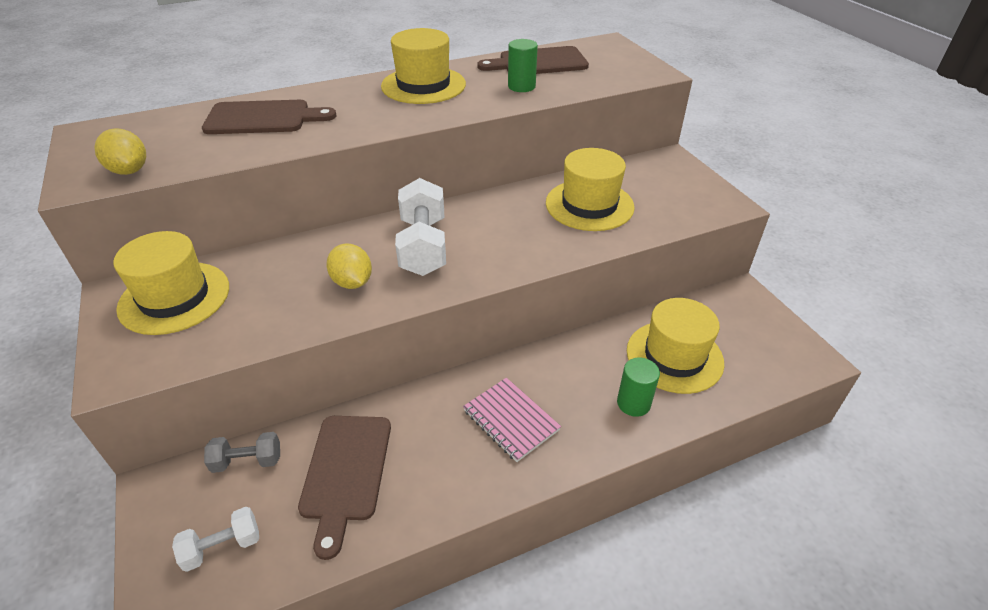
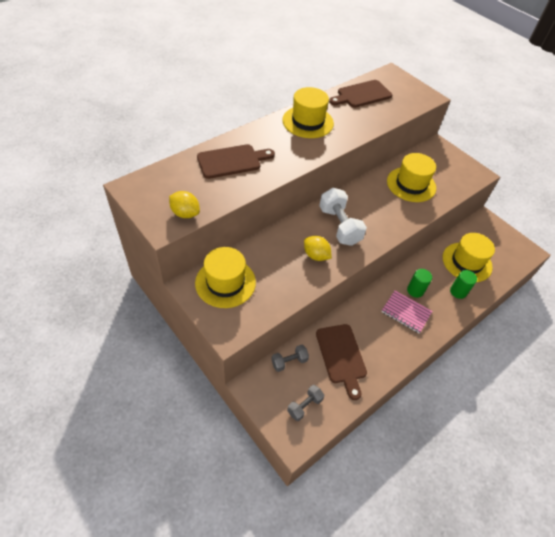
camera: 20 degrees left, 10 degrees up
white dumbbell [172,507,259,572] -> grey dumbbell [287,385,324,421]
green cylinder [508,39,538,92] -> green cylinder moved to [407,269,432,298]

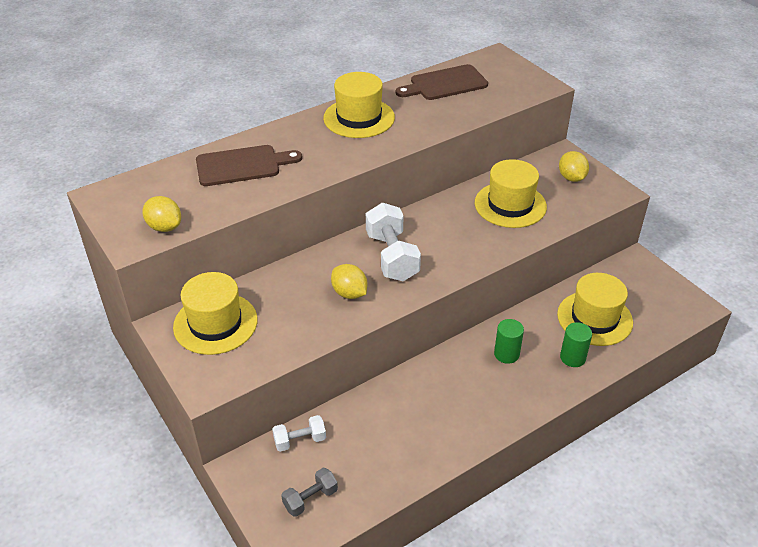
camera: 10 degrees right, 10 degrees down
grey dumbbell [271,345,309,372] -> white dumbbell [272,415,326,452]
brown cutting board [316,324,367,400] -> none
pink notebook [381,291,432,333] -> none
none -> yellow lemon [559,151,589,182]

